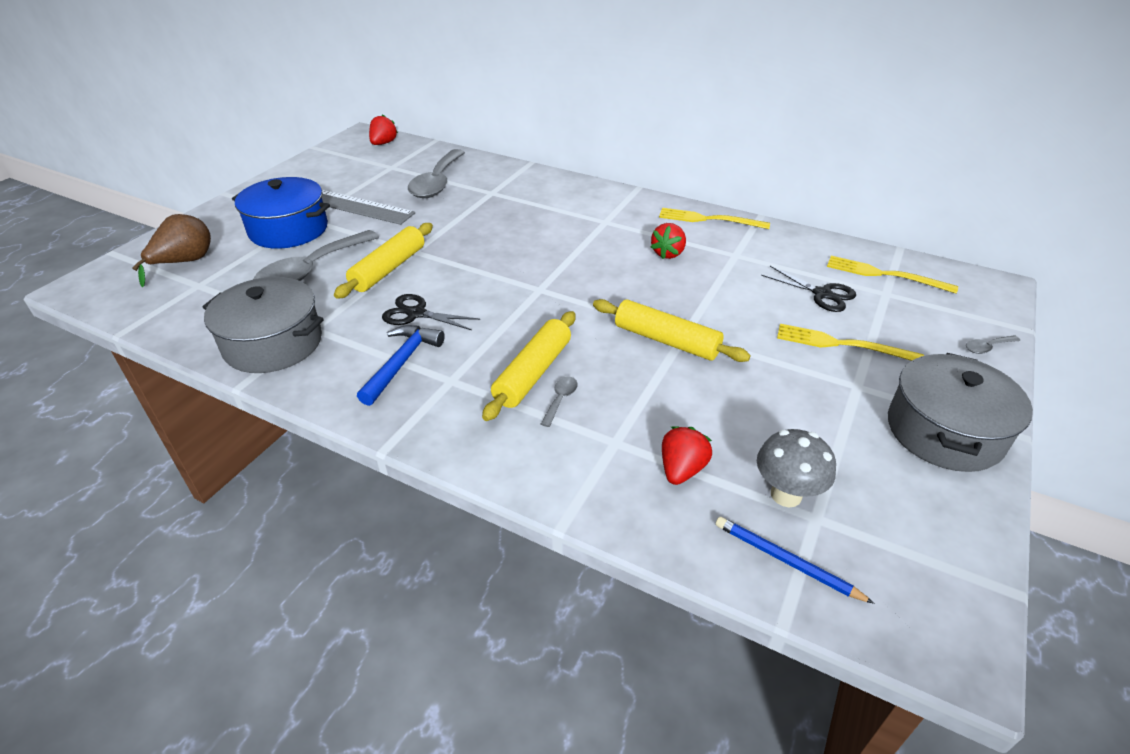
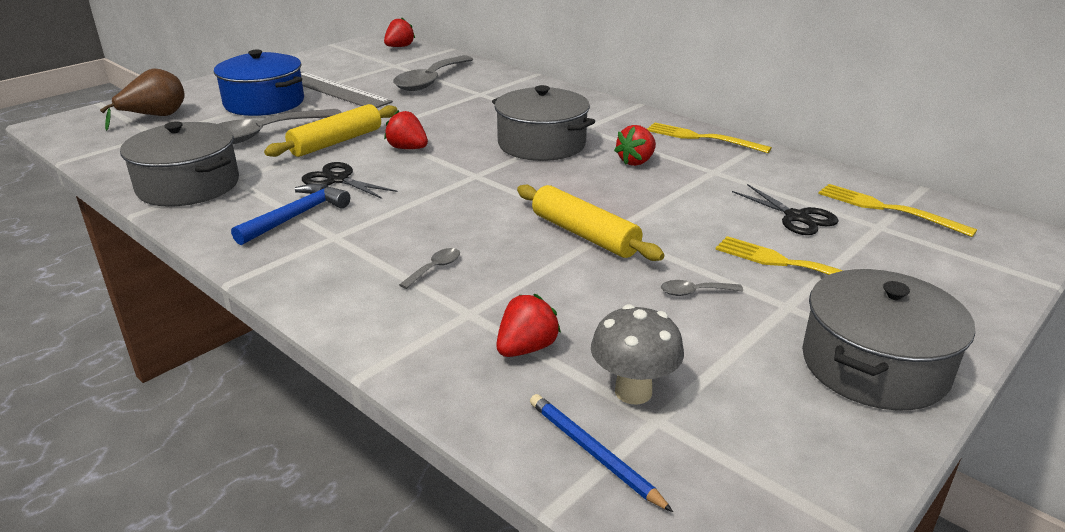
camera: 15 degrees right, 10 degrees down
yellow rolling pin [482,311,575,421] -> none
grey spoon [966,335,1020,354] -> grey spoon moved to [661,280,743,296]
none -> red strawberry [384,110,428,149]
none -> grey pot [492,85,595,161]

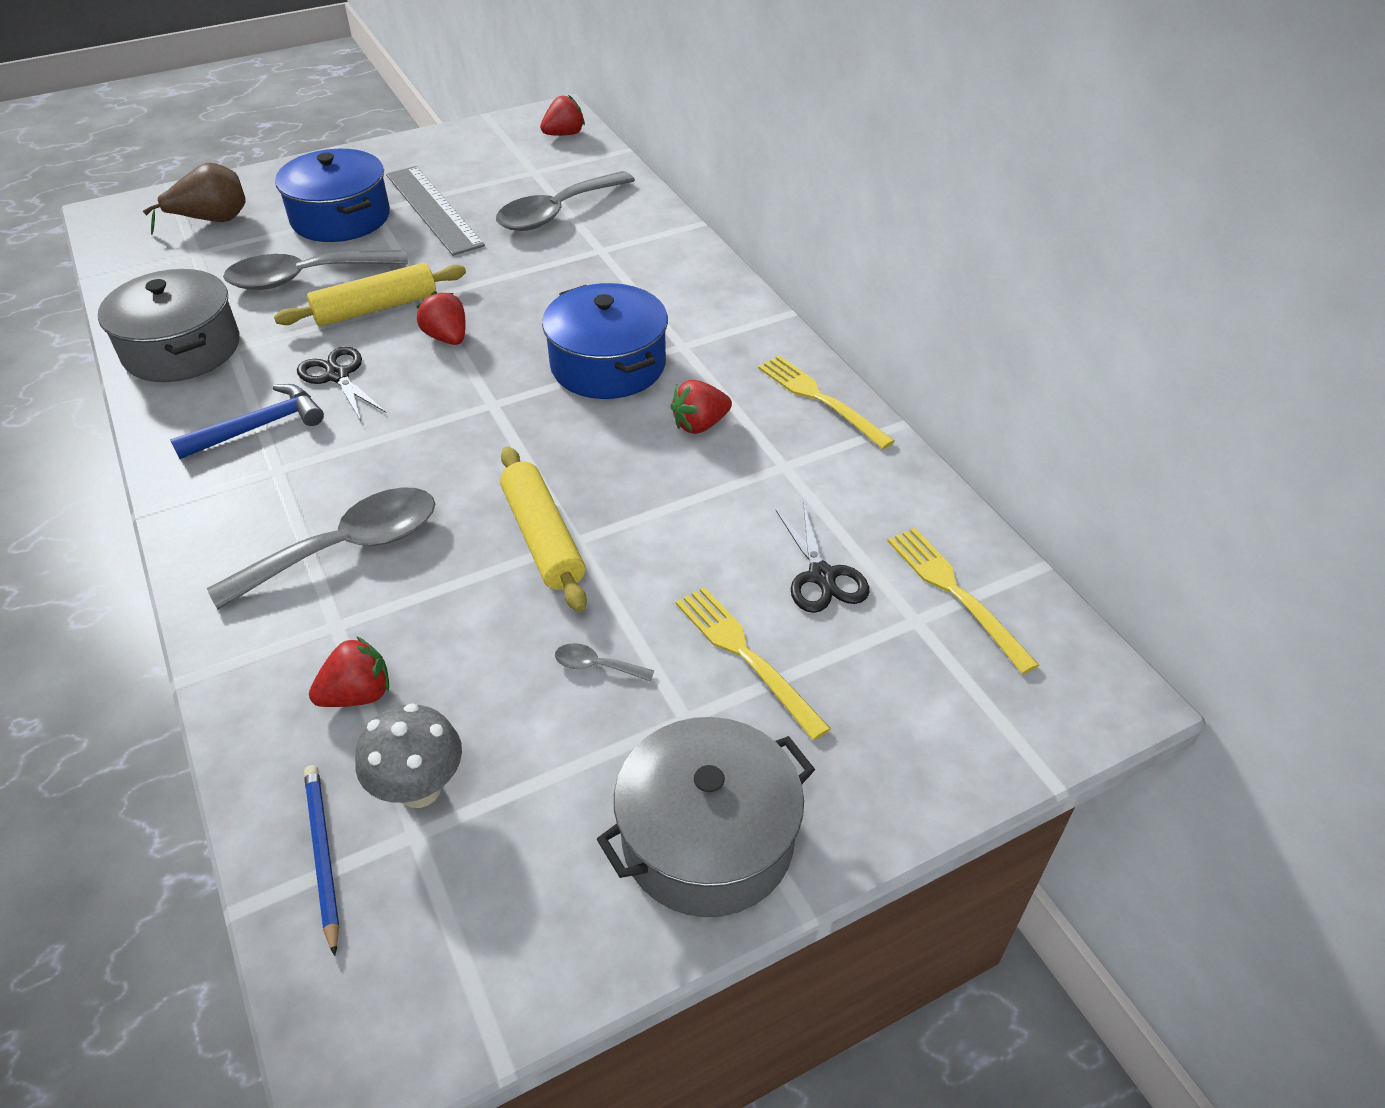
camera: 20 degrees right, 15 degrees up
grey spoon [399,248,460,289] -> grey spoon [207,487,435,610], size x2.50
grey pot [492,85,595,161] -> blue pot [542,283,668,399]

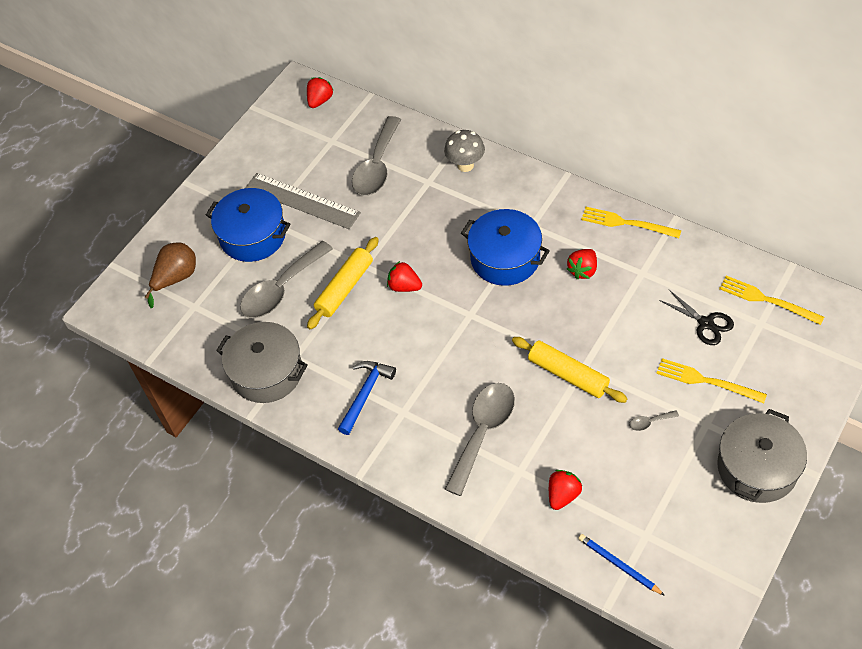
camera: 25 degrees left, 10 degrees up
black scissors [297,347,386,421] -> none
grey mushroom [355,703,462,808] -> grey mushroom moved to [444,130,485,172]

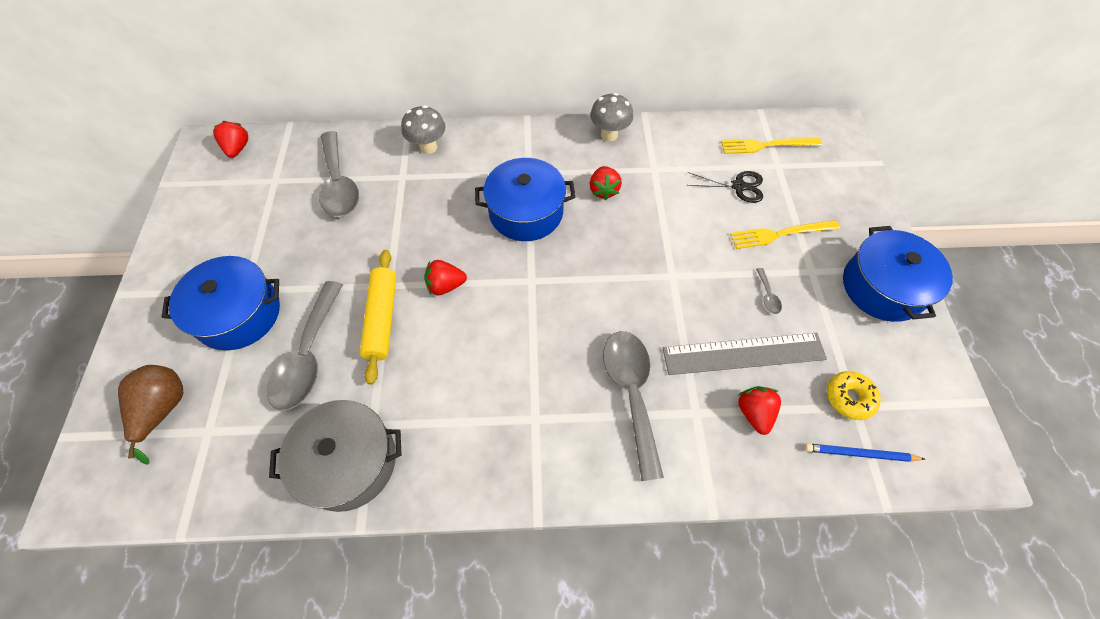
camera: 40 degrees left, 5 degrees up
grey ruler [245,173,361,229] -> grey ruler moved to [663,333,827,375]
blue hammer [338,361,396,435] -> none
yellow rolling pin [512,337,627,403] -> none
yellow fork [581,207,681,238] -> grey mushroom [590,93,633,141]
grey spoon [629,410,679,431] -> grey spoon turned 45 degrees counterclockwise [756,268,782,314]
grey pot [717,409,807,503] -> blue pot [843,226,953,322]
none -> yellow donut [827,371,881,420]

